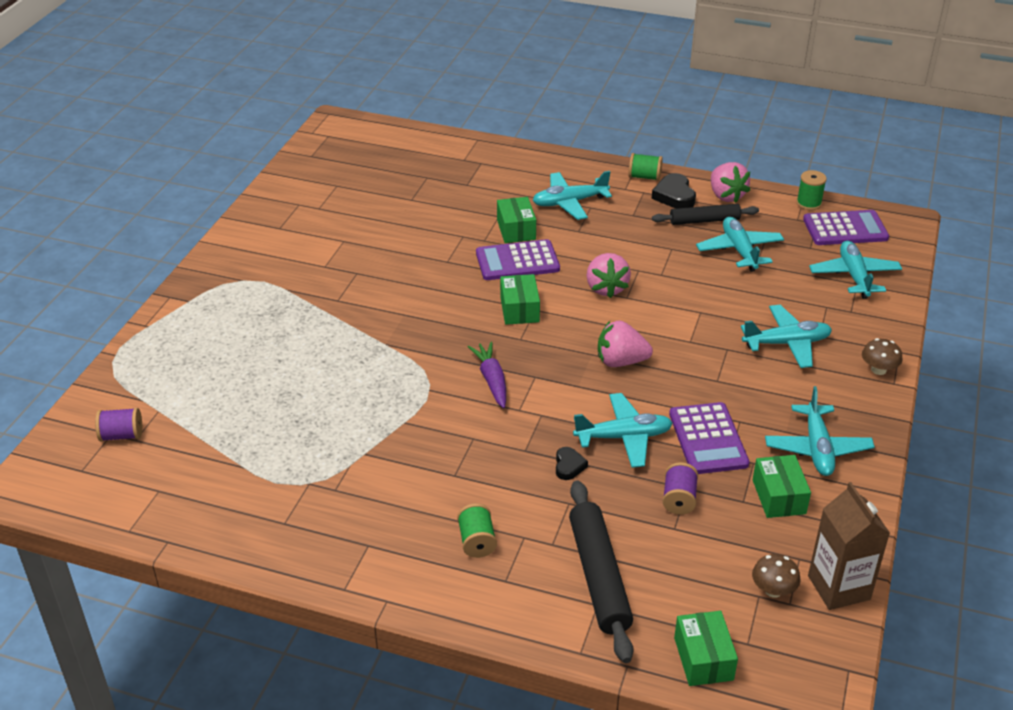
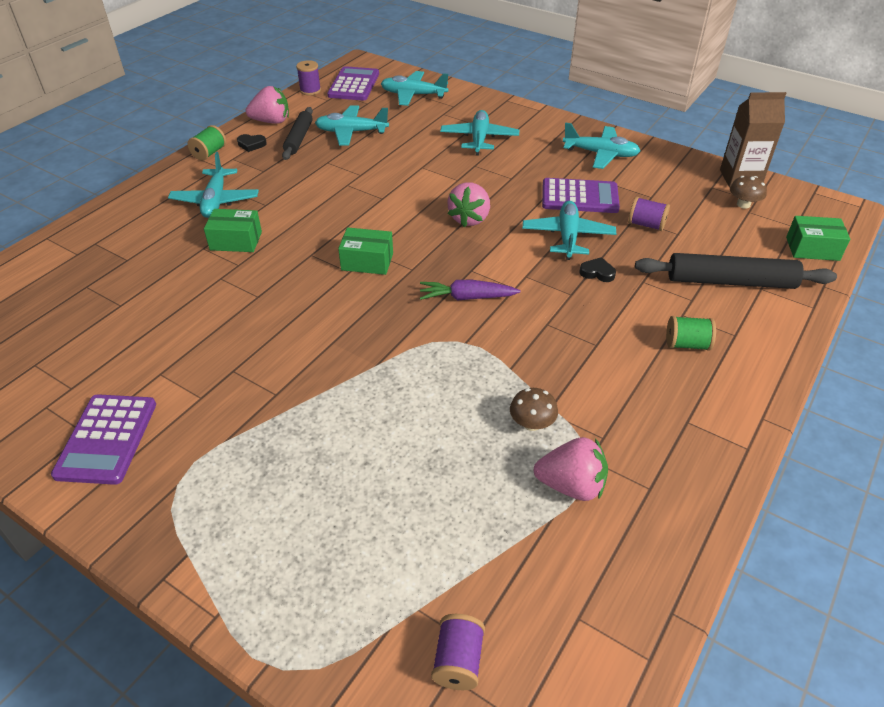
camera: 75 degrees left, 5 degrees up
purple calculator [476,239,560,280] -> purple calculator moved to [51,394,156,485]
pink strawberry [586,253,631,298] -> pink strawberry moved to [533,437,608,501]
black heart [652,173,696,209] -> black heart [237,134,267,152], size x0.60
green box [753,455,811,518] -> none
green spool [796,170,827,210] -> purple spool [296,60,321,95]
brown mushroom [862,338,902,375] -> brown mushroom moved to [510,388,558,431]

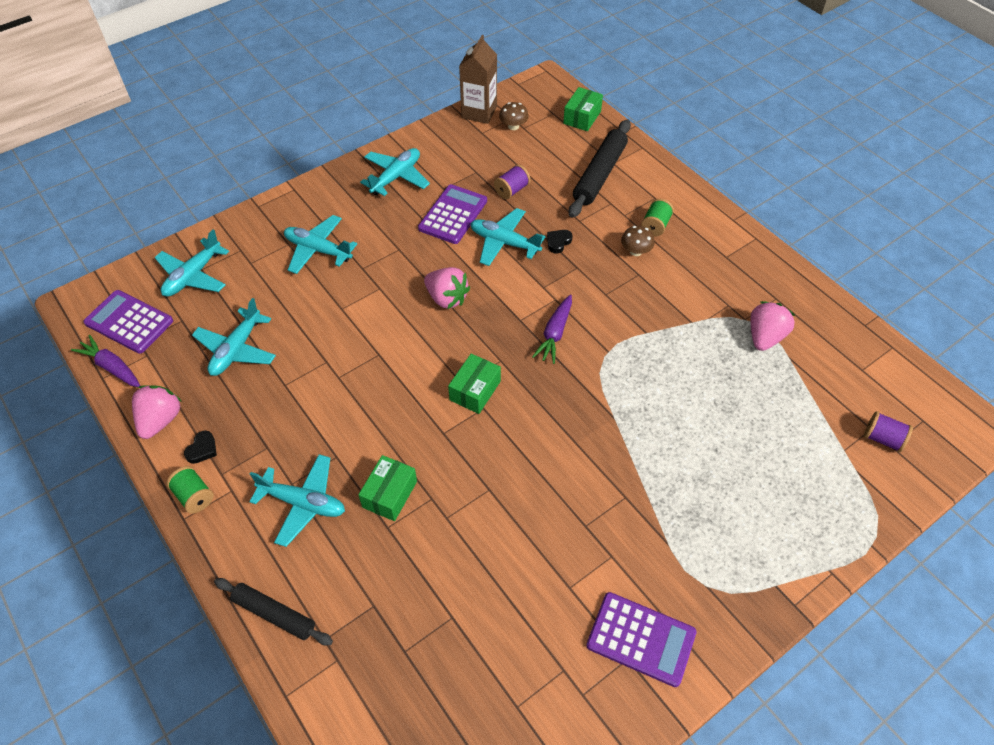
camera: 70 degrees left, 10 degrees up
black rolling pin [282,107,313,160] -> black rolling pin moved to [214,578,333,645]
purple spool [296,60,321,95] -> purple carrot [71,335,140,387]
brown mushroom [510,388,558,431] -> brown mushroom moved to [621,226,655,256]

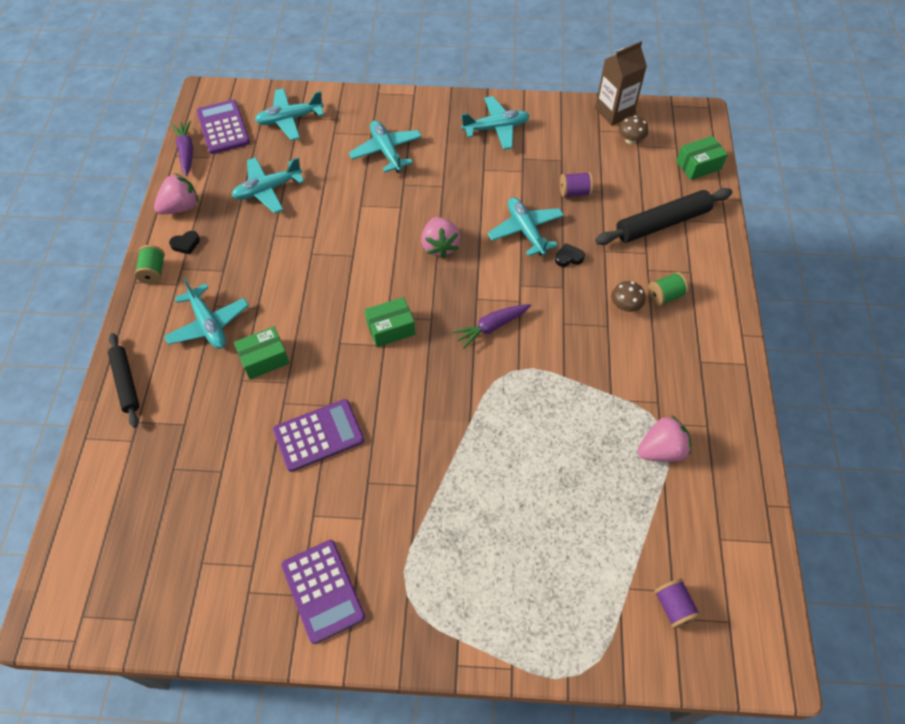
camera: 40 degrees right, 5 degrees up
purple calculator [418,184,487,244] -> purple calculator moved to [273,399,364,472]

